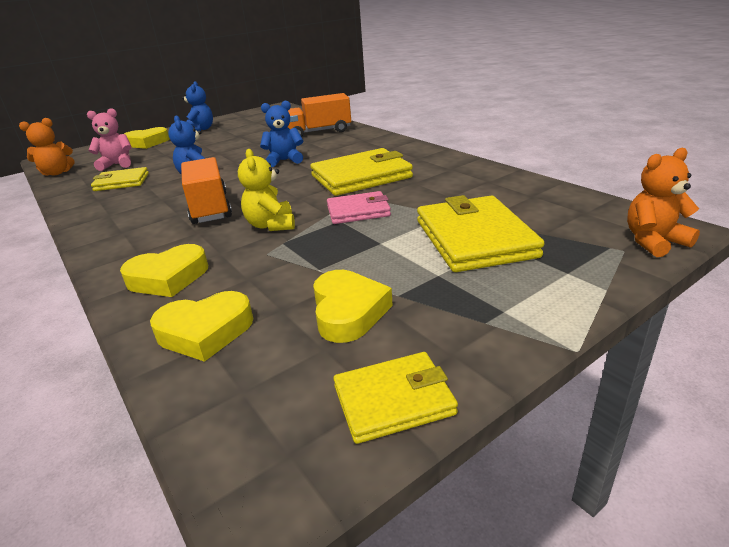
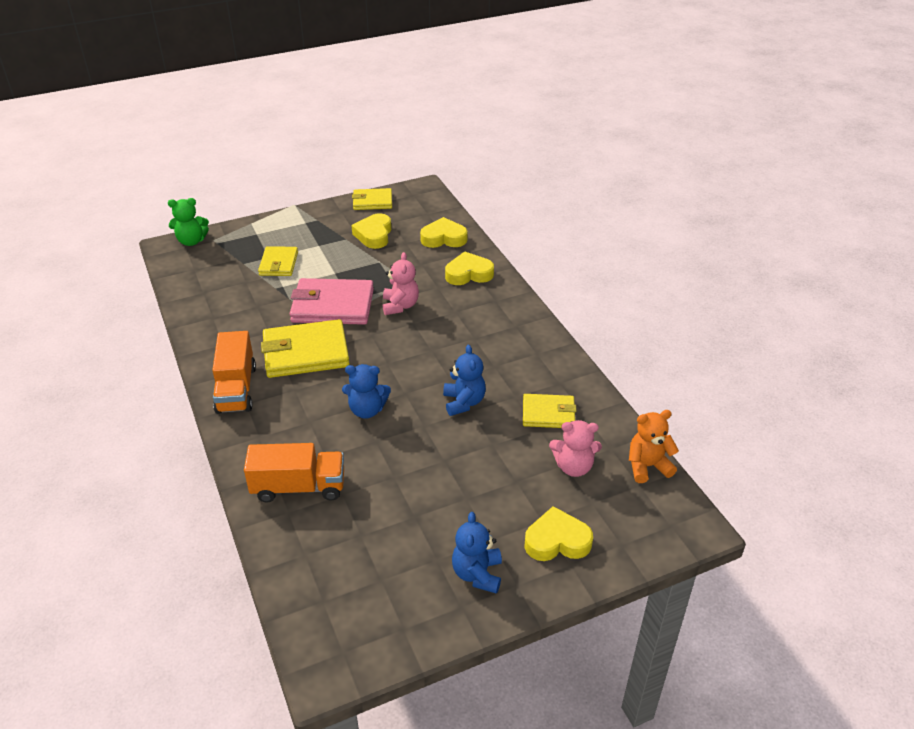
camera: 170 degrees left, 10 degrees up
orange truck [181,157,232,224] -> orange truck moved to [212,331,256,414]
yellow teddy bear [238,149,295,231] -> pink teddy bear [383,252,419,315]
pink wallet [327,191,391,224] -> pink wallet [289,278,374,325], size x1.70
yellow wallet [417,195,545,272] -> yellow wallet [258,246,298,276], size x0.59
orange teddy bear [627,148,700,257] -> green teddy bear [168,198,209,246]

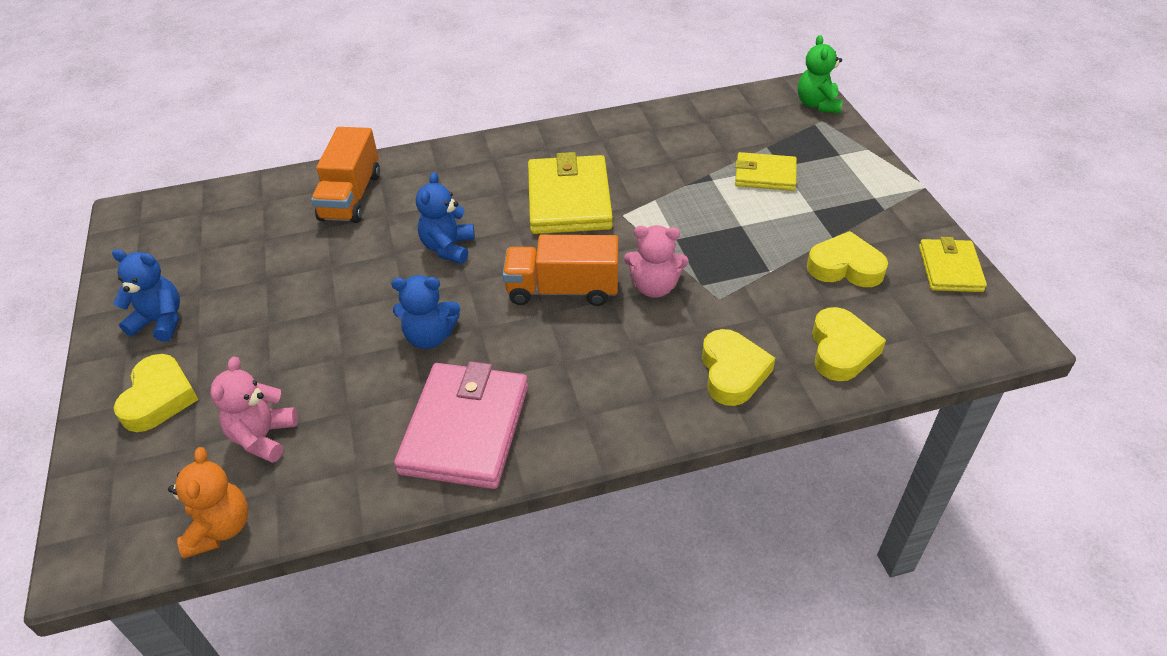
camera: 100 degrees right, 5 degrees up
orange truck [212,331,256,414] -> orange truck moved to [503,235,618,306]
pink wallet [289,278,374,325] -> pink wallet moved to [394,361,528,489]
yellow wallet [523,394,577,428] -> none

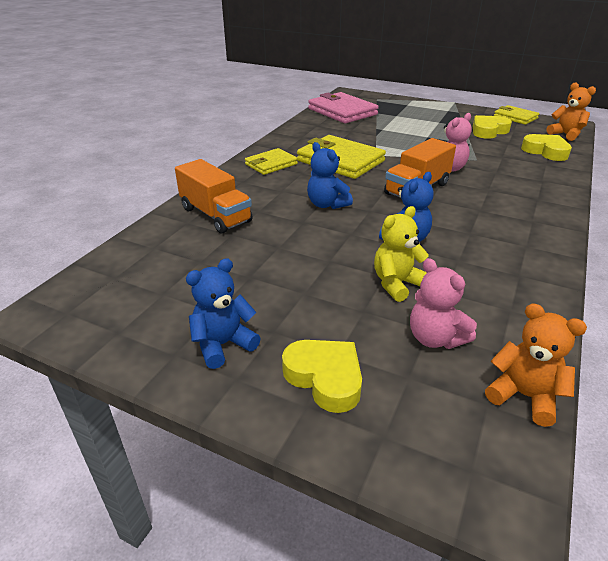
camera: 50 degrees left, 10 degrees down
pink wallet [394,361,528,489] -> pink wallet moved to [308,92,379,123]
yellow heart [702,329,775,406] -> none
yellow wallet [735,152,797,191] -> yellow wallet moved to [245,148,298,175]
green teddy bear [798,35,843,114] -> none
none -> yellow teddy bear [374,206,429,302]
none -> orange teddy bear [546,83,596,141]

